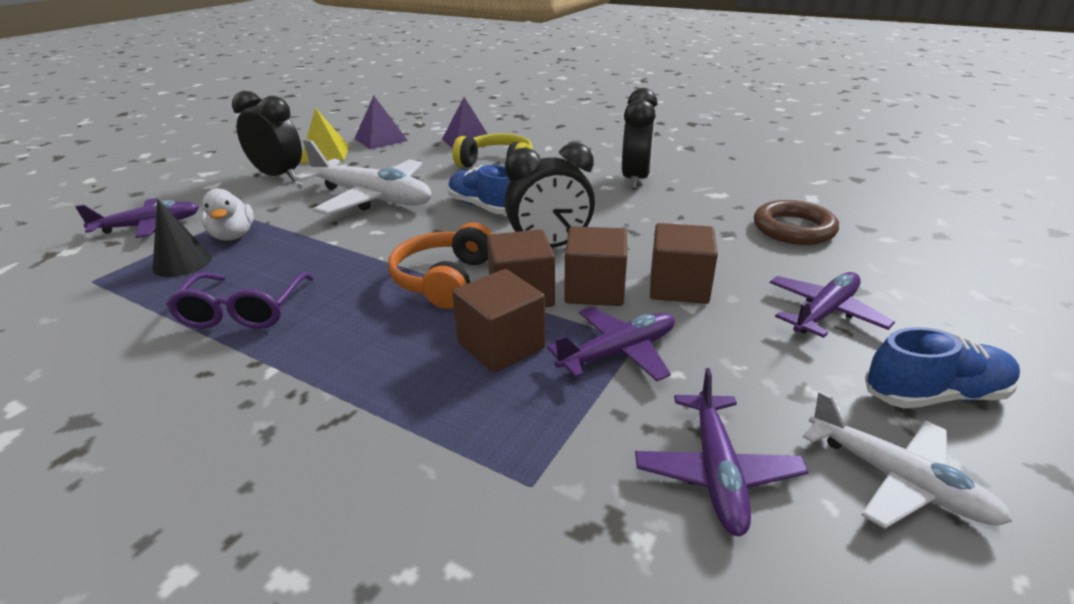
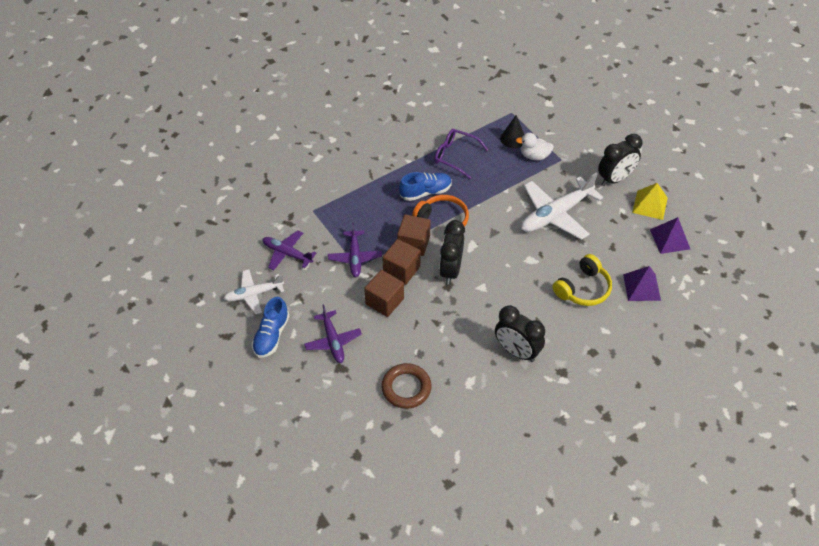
camera: 115 degrees right, 20 degrees up
purple plane [75,198,199,238] -> none
blue shoe [448,165,511,214] -> blue shoe moved to [399,172,452,201]
brown cube [452,269,545,373] -> none

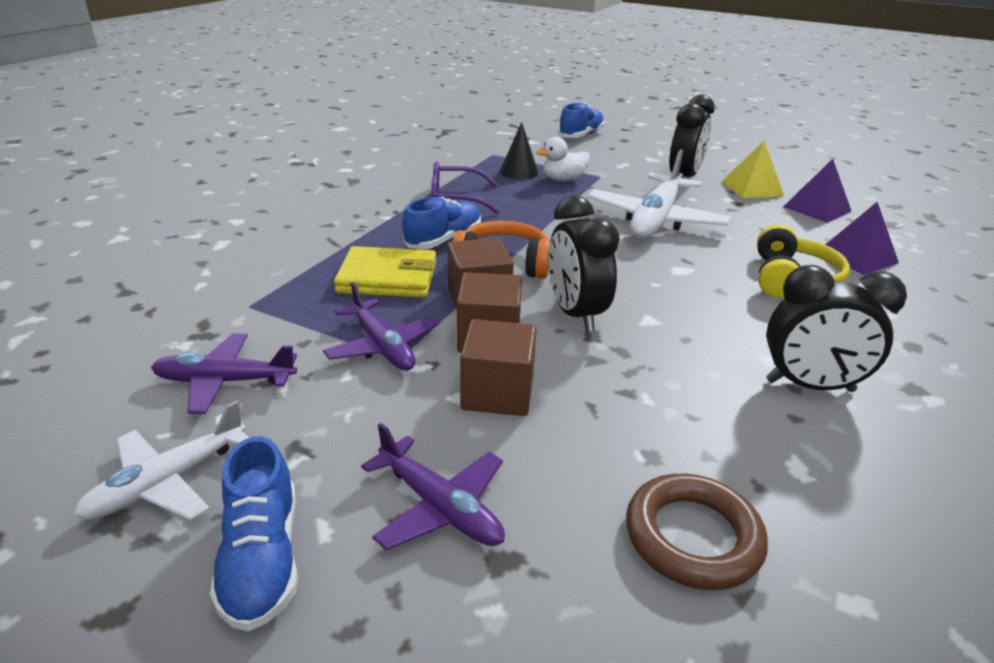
camera: 30 degrees left, 20 degrees down
none -> yellow wallet [334,246,436,298]
none -> blue shoe [558,103,604,138]

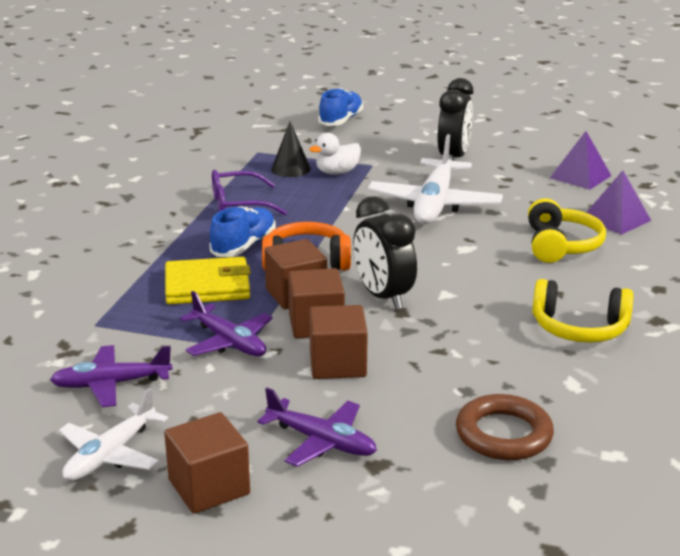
camera: 10 degrees left, 5 degrees down
blue shoe [210,436,298,631] -> brown cube [164,412,250,514]
yellow pyramid [722,140,784,198] -> none
black clock [766,265,907,392] -> yellow headphones [532,279,633,343]

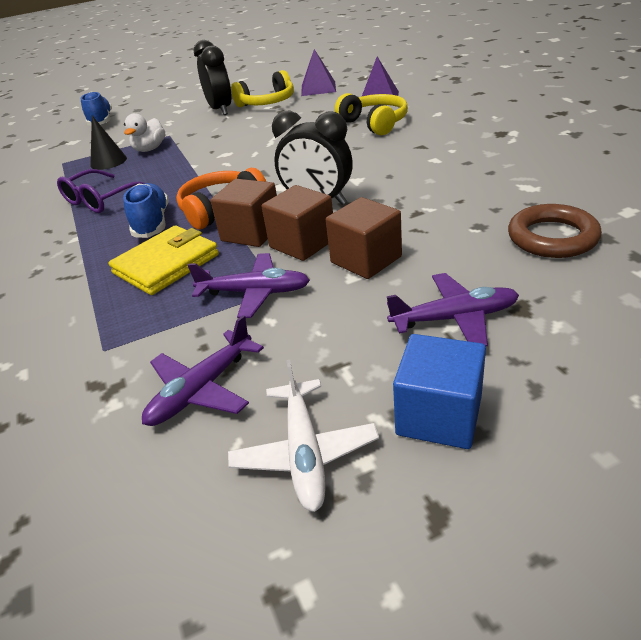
camera: 35 degrees left, 10 degrees up
brown cube [164,412,250,514] -> blue cube [393,334,486,449]
white plane [368,134,503,224] -> none
yellow headphones [532,279,633,343] -> yellow headphones moved to [231,70,294,107]

